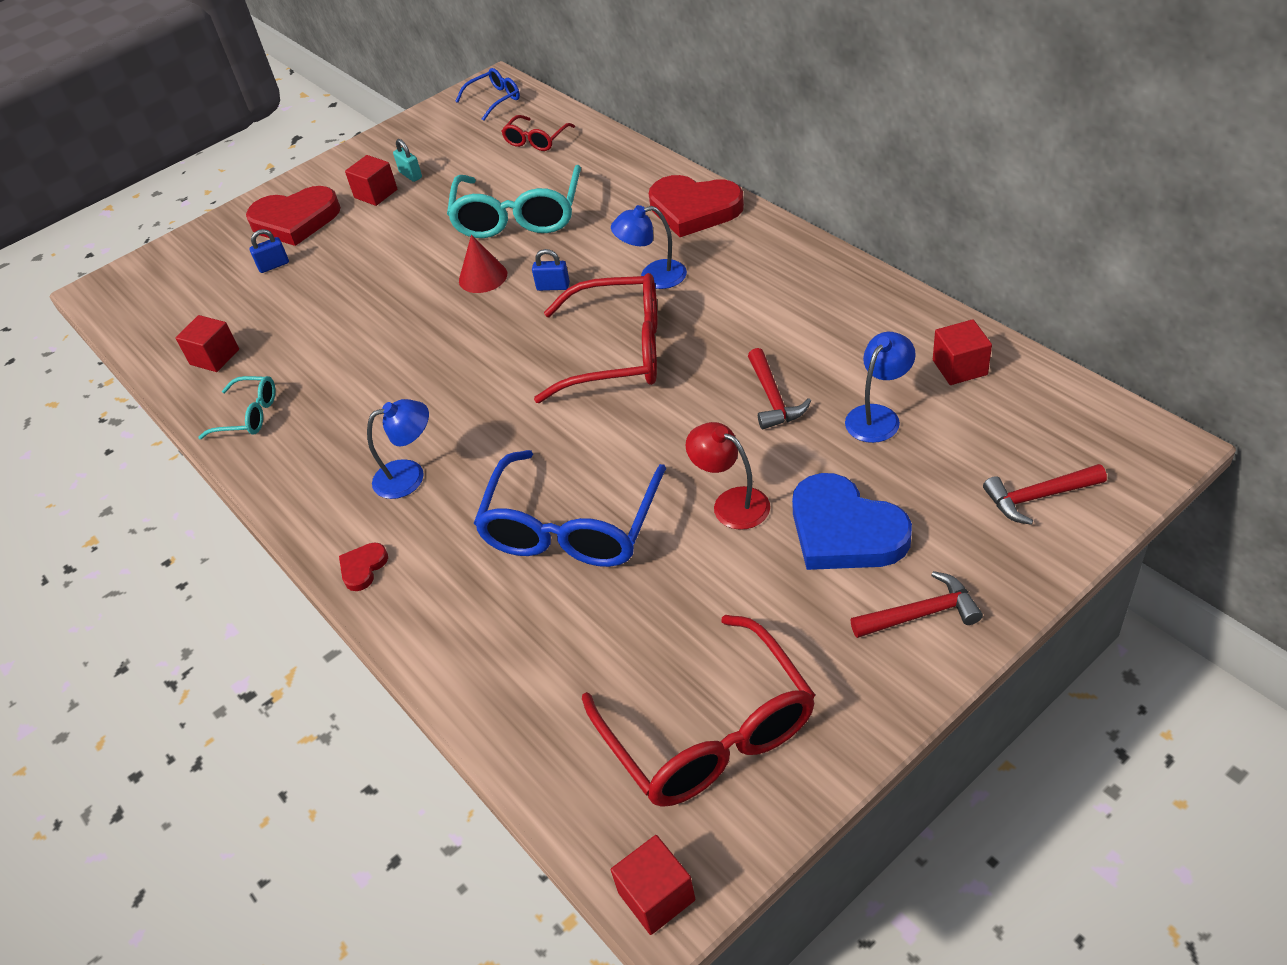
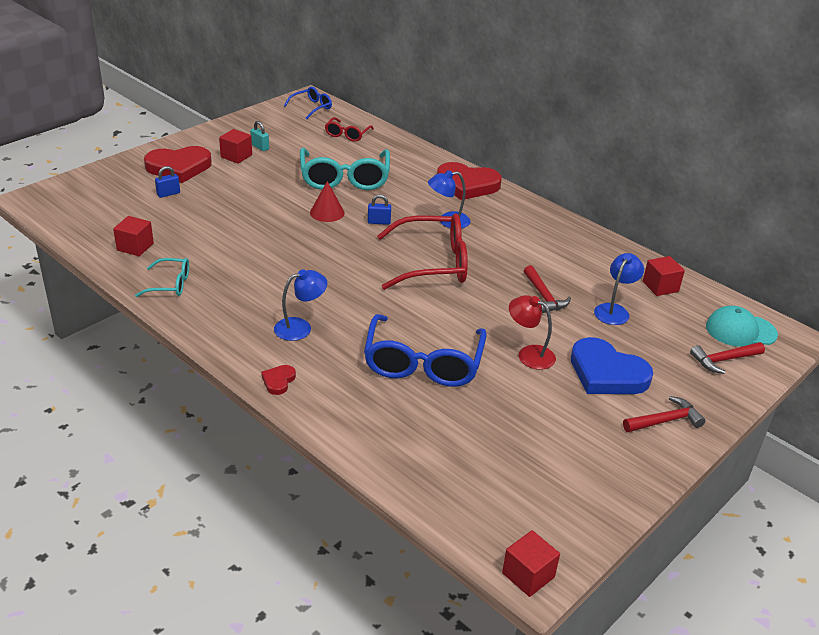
camera: 15 degrees left, 10 degrees down
red glasses [582,615,815,807] -> none
none -> turquoise cap [706,306,778,347]

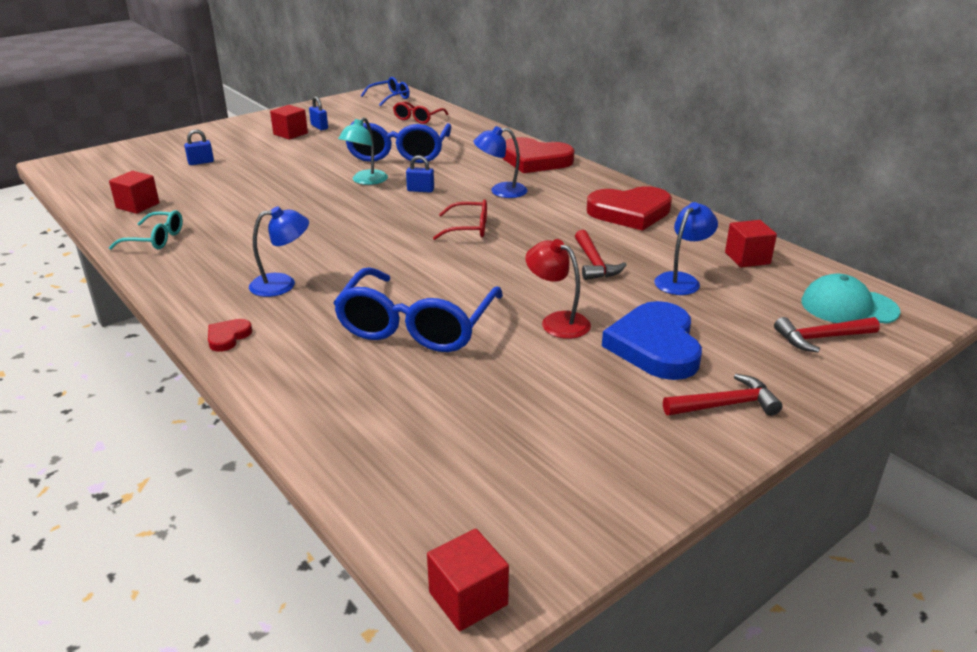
camera: 10 degrees right, 5 degrees down
red heart [144,146,212,183] -> red heart moved to [587,186,672,231]
turquoise padlock [250,121,269,151] -> blue padlock [309,97,328,130]
turquoise glasses [300,148,390,190] -> blue glasses [346,121,451,163]
red cone [310,181,345,222] -> turquoise lamp [338,117,388,185]
red glasses [377,213,468,290] -> red glasses [433,200,487,240], size x0.51
blue heart [571,337,653,394] -> blue heart turned 45 degrees clockwise [602,301,702,380]

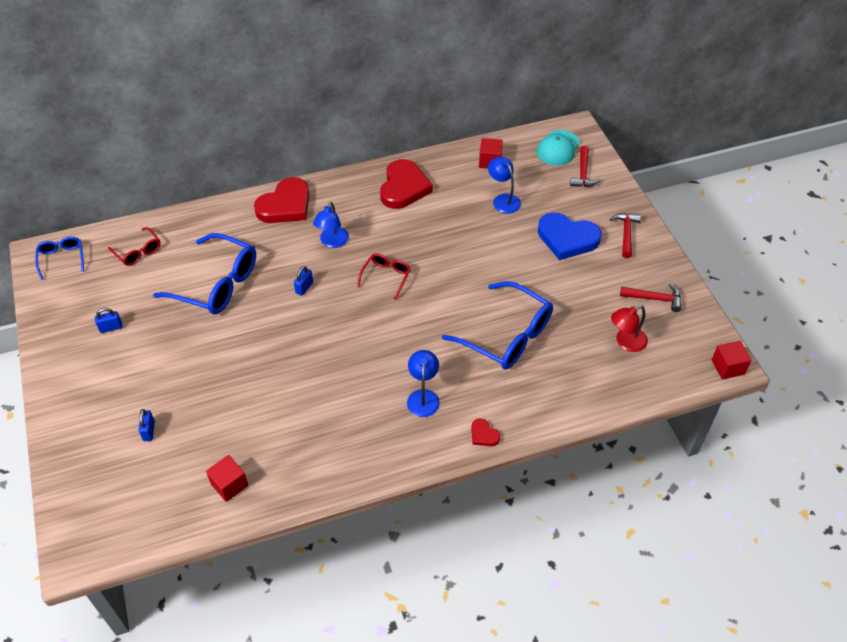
camera: 70 degrees left, 20 degrees up
turquoise glasses [109,210,183,250] -> none
red cube [270,105,308,140] -> none
turquoise lamp [338,117,388,185] -> none
red lamp [525,239,591,339] -> red lamp moved to [611,305,648,352]
red hammer [575,230,627,280] -> red hammer moved to [620,283,681,312]

